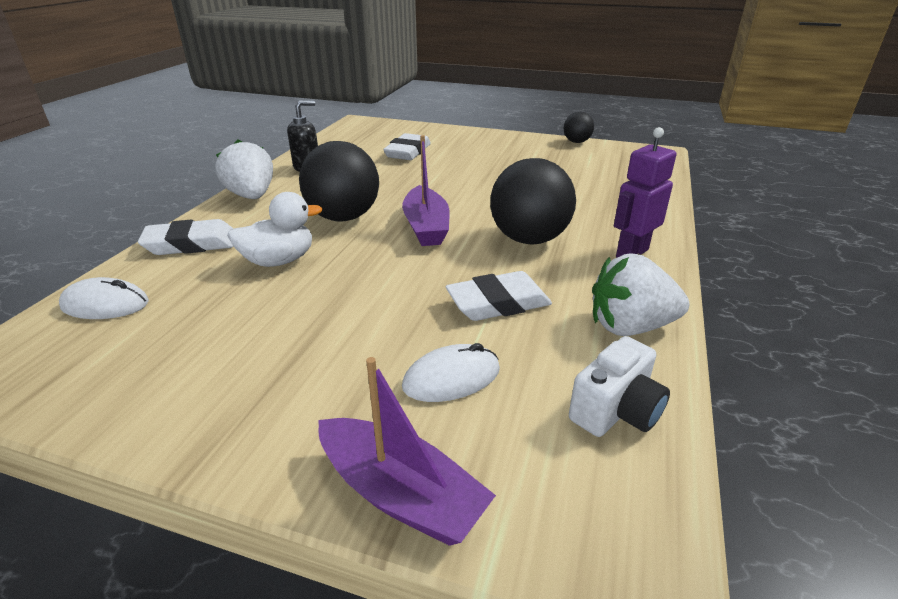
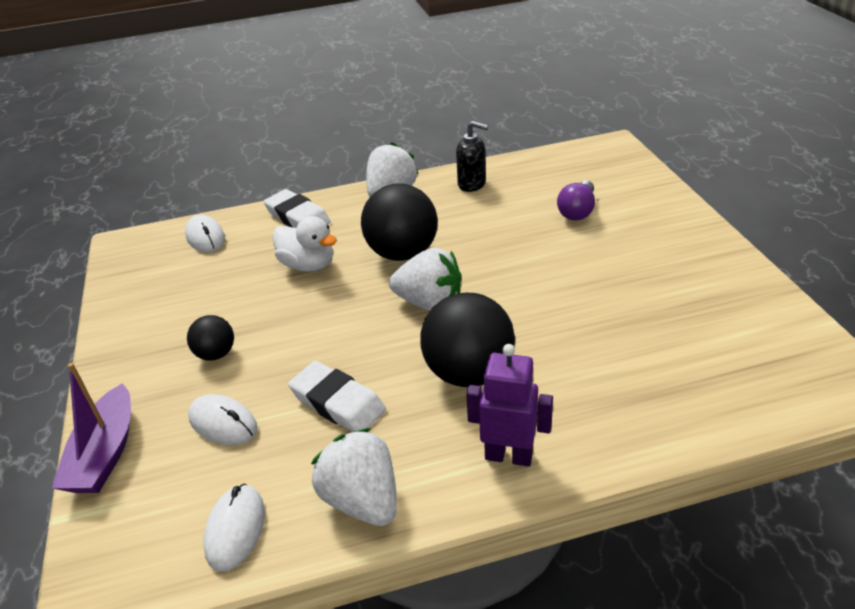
camera: 60 degrees right, 5 degrees up
white eraser [383,133,431,160] -> purple light bulb [557,180,595,220]
purple boat [402,135,450,246] -> white strawberry [389,248,462,311]
black ball [564,112,594,143] -> black ball moved to [187,315,234,361]
white camera [569,336,670,437] -> white mouse [203,484,265,572]

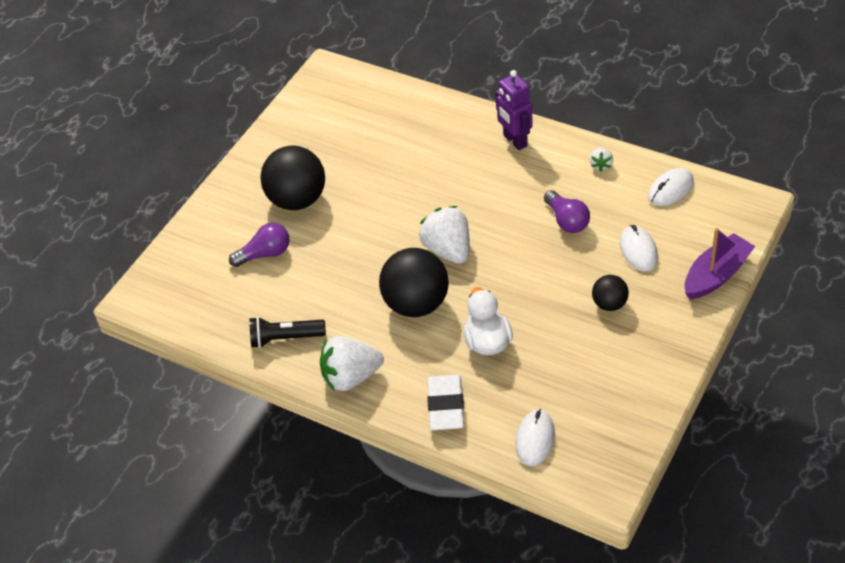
camera: 135 degrees left, 10 degrees up
white eraser [288,361,386,432] -> purple light bulb [544,190,590,233]
white strawberry [311,428,397,526] -> white strawberry [589,147,613,172], size x0.48
black ball [421,293,515,387] -> black ball moved to [260,145,325,210]
black soap dispenser [456,121,488,192] -> black flashlight [249,317,326,348]

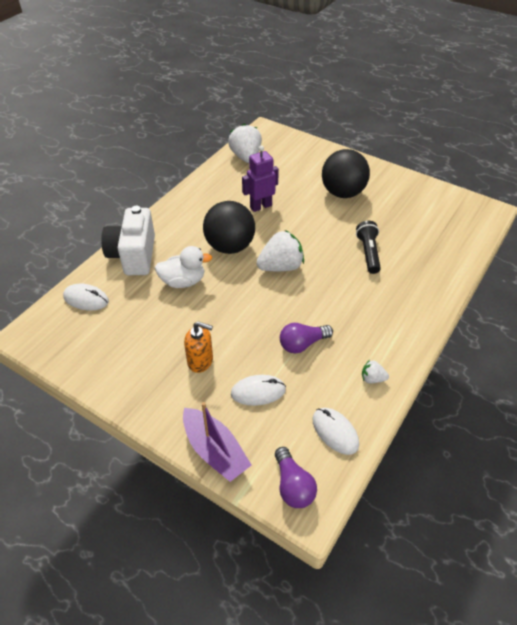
camera: 90 degrees right, 0 degrees up
purple light bulb [229,223,290,267] -> purple light bulb moved to [275,447,317,508]
black flashlight [249,317,326,348] -> black flashlight moved to [356,221,381,274]
white strawberry [320,336,384,391] -> white strawberry moved to [228,123,262,163]
white eraser [427,374,464,430] -> white camera [101,206,155,275]
purple robot [496,70,533,150] -> purple robot moved to [242,145,279,212]
black ball [592,275,629,311] -> orange soap dispenser [184,321,213,373]

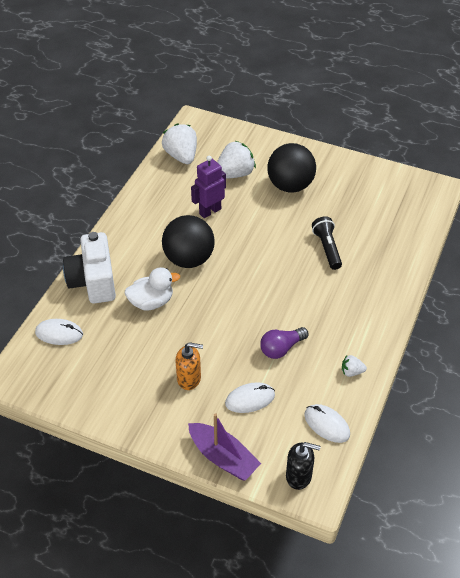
camera: 10 degrees left, 0 degrees up
white strawberry [256,230,304,271] -> white strawberry moved to [217,141,256,179]
purple light bulb [275,447,317,508] -> black soap dispenser [286,442,321,490]

